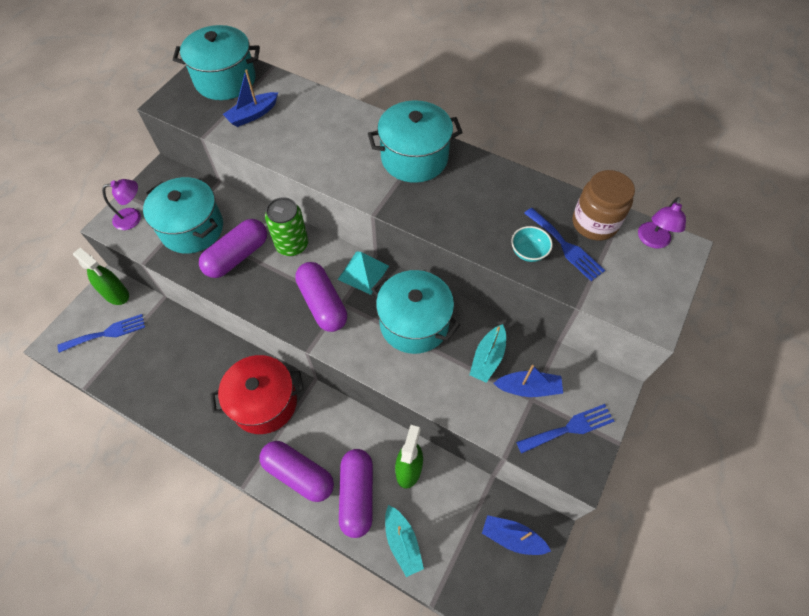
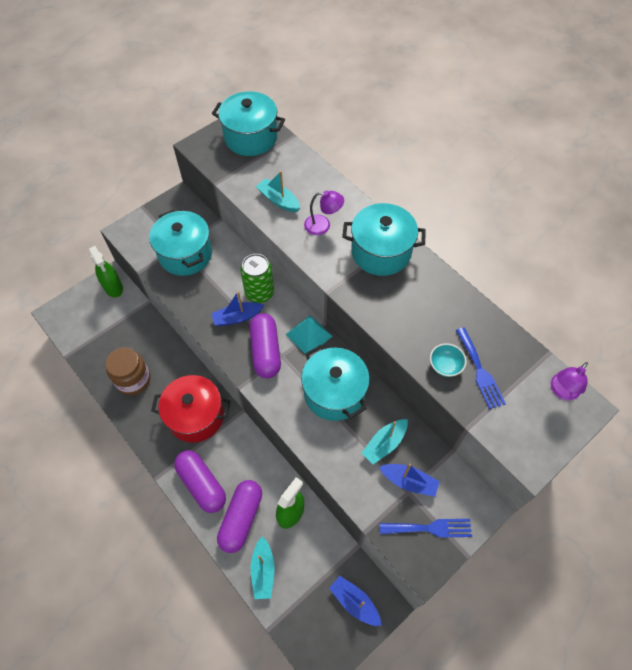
camera: 20 degrees right, 0 degrees up
blue fork [57,314,145,353] -> none
purple lamp [102,179,141,230] -> purple lamp moved to [304,191,344,235]
purple capsule [199,219,267,278] -> none
blue boat [223,69,278,127] -> blue boat moved to [211,291,264,326]
brown jar [573,170,635,241] -> brown jar moved to [105,347,151,395]
none -> turquoise boat [256,171,300,212]

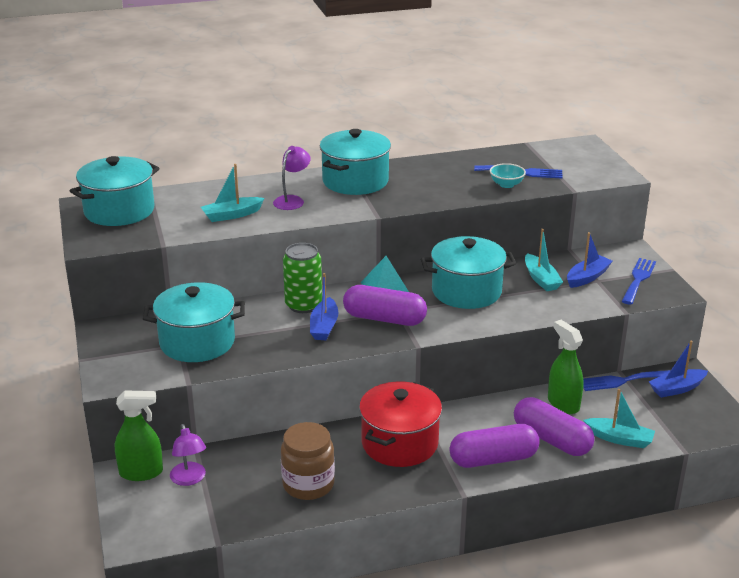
camera: 65 degrees left, 30 degrees down
purple lamp [550,362,588,401] -> purple lamp moved to [170,424,206,486]
none -> blue fork [583,370,671,391]

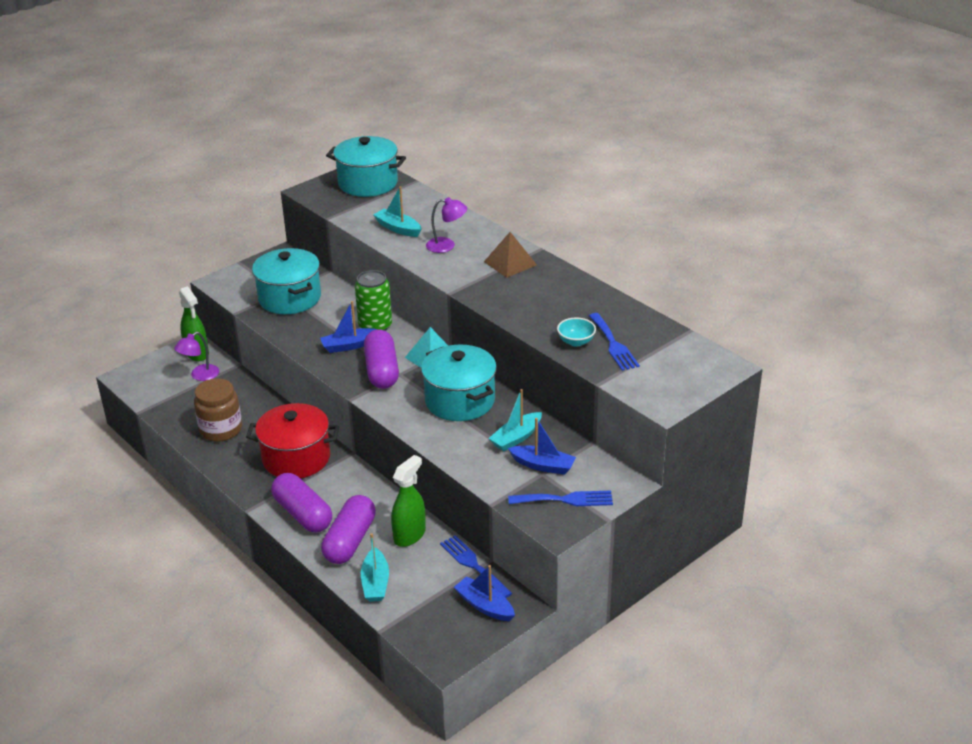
camera: 65 degrees right, 5 degrees up
turquoise pot [320,129,391,195] -> brown pyramid [484,232,537,278]

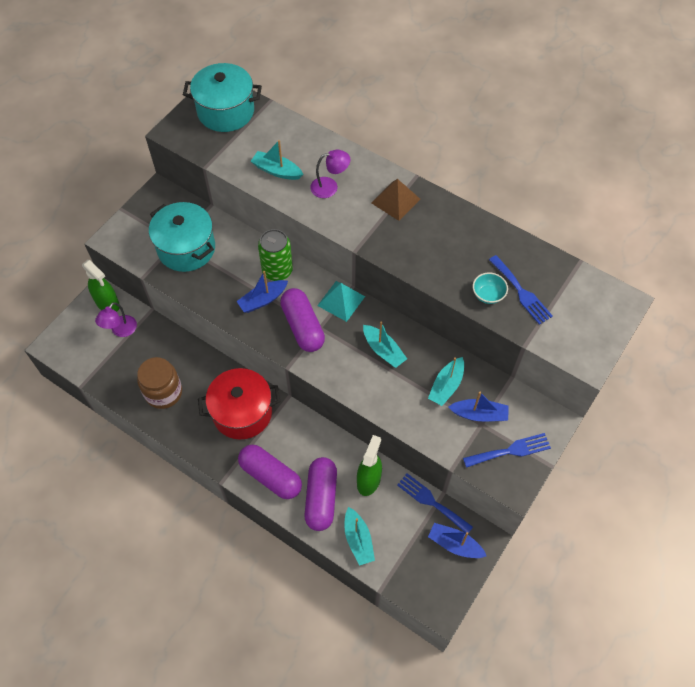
camera: 15 degrees left, 25 degrees up
turquoise pot [421,344,497,421] -> turquoise boat [363,321,407,368]

